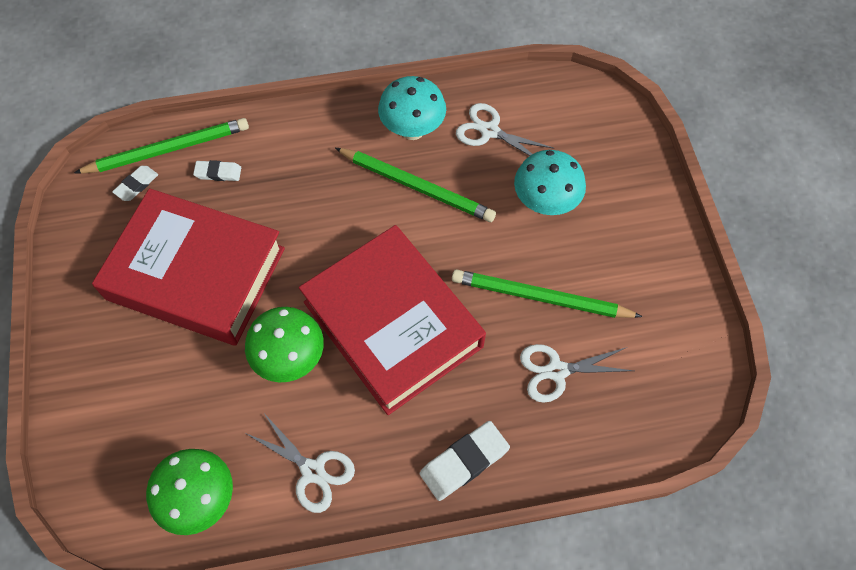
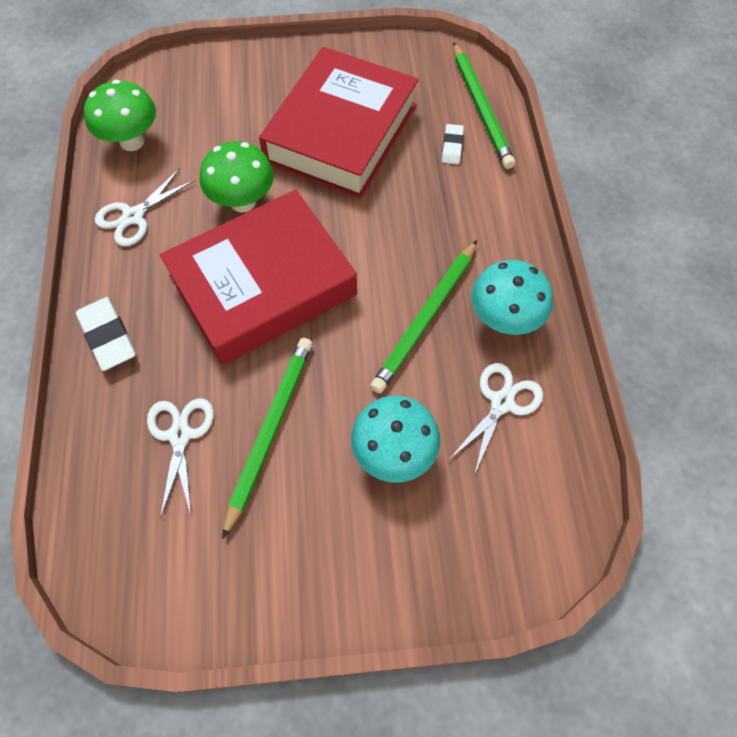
camera: 95 degrees right, 0 degrees up
white eraser [112,166,158,201] -> none

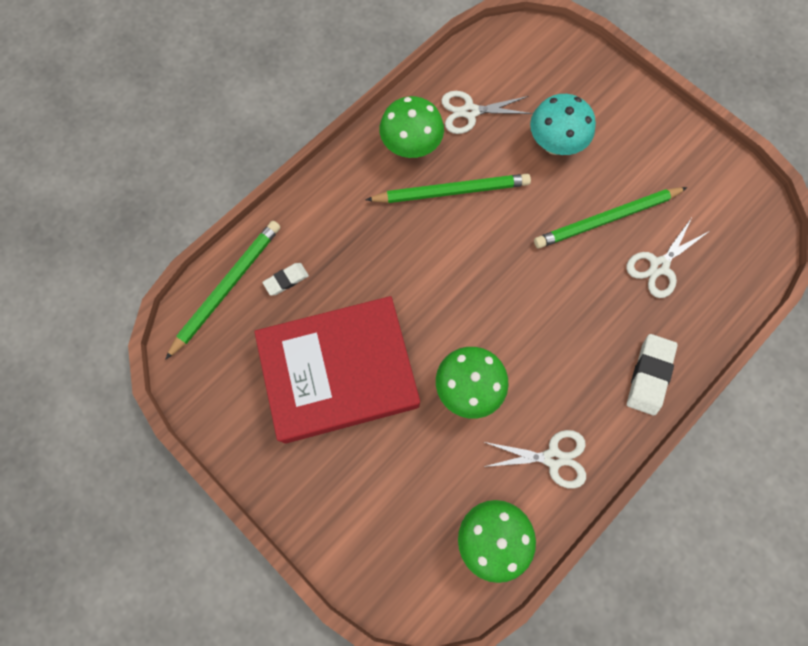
camera: 130 degrees left, 10 degrees up
red book [160,189,357,365] -> none
turquoise mushroom [471,260,553,335] -> green mushroom [380,96,444,158]

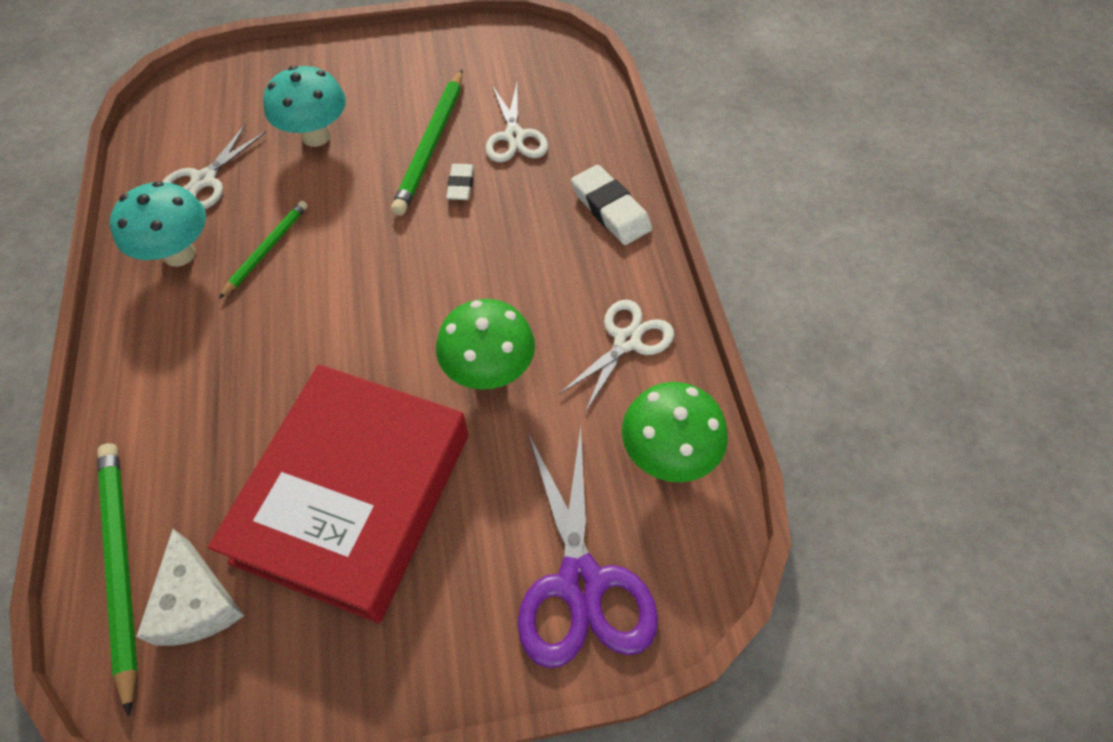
camera: 55 degrees left, 15 degrees down
white eraser [262,263,309,296] -> white eraser moved to [446,164,474,200]
green pencil [365,174,531,203] -> green pencil [219,201,308,299], size x0.61
green mushroom [380,96,444,158] -> turquoise mushroom [110,181,206,267]
none -> white cheese [136,529,244,646]
none -> purple scissors [518,427,658,668]

